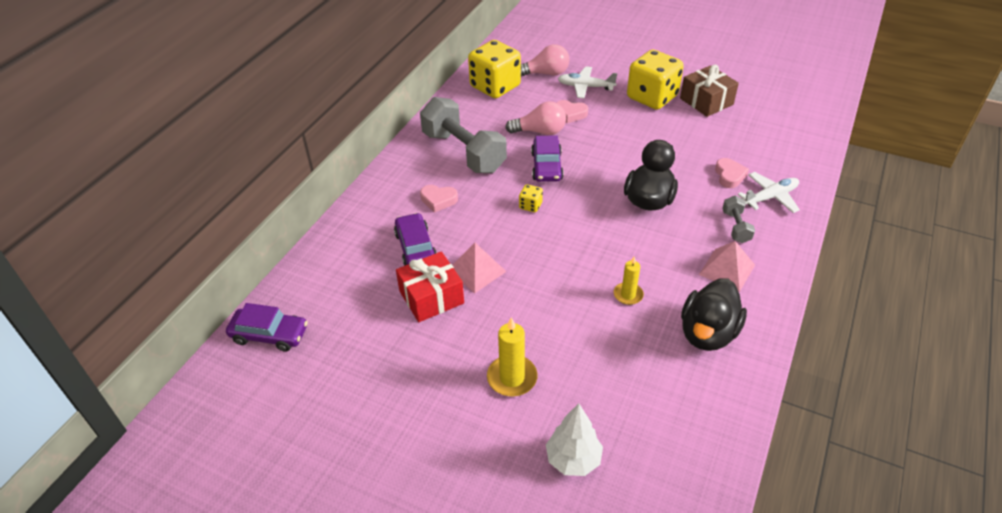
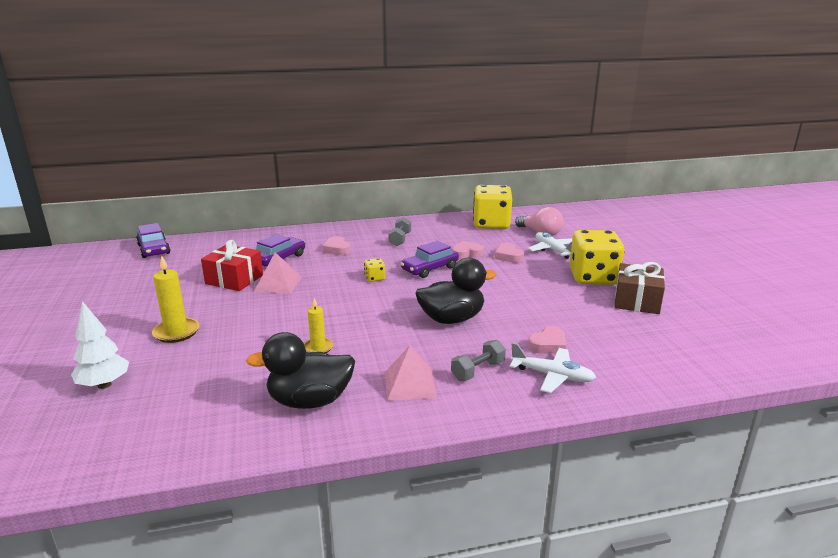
camera: 50 degrees right, 20 degrees down
grey dumbbell [420,97,507,173] -> grey dumbbell [388,217,411,246], size x0.46
pink light bulb [505,101,566,135] -> pink heart [452,241,484,259]

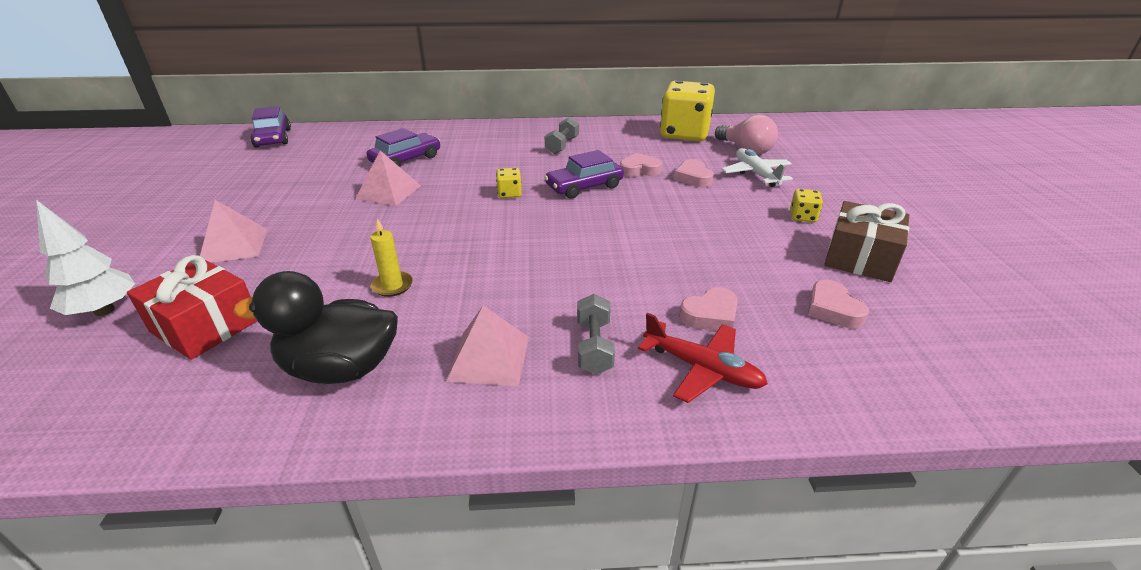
camera: 10 degrees right, 10 degrees up
yellow candle [152,255,199,343] -> pink pyramid [200,200,267,263]
red gift [201,240,263,291] -> red gift moved to [127,255,257,360]
pink heart [322,236,351,255] -> pink heart moved to [808,280,869,328]
black duck [415,258,496,324] -> none
grey dumbbell [451,340,506,381] -> grey dumbbell turned 60 degrees counterclockwise [577,294,615,374]
white plane [509,343,596,393] -> red plane [638,313,768,403]
yellow dice [570,230,624,285] -> yellow dice [790,189,823,222], size x0.41

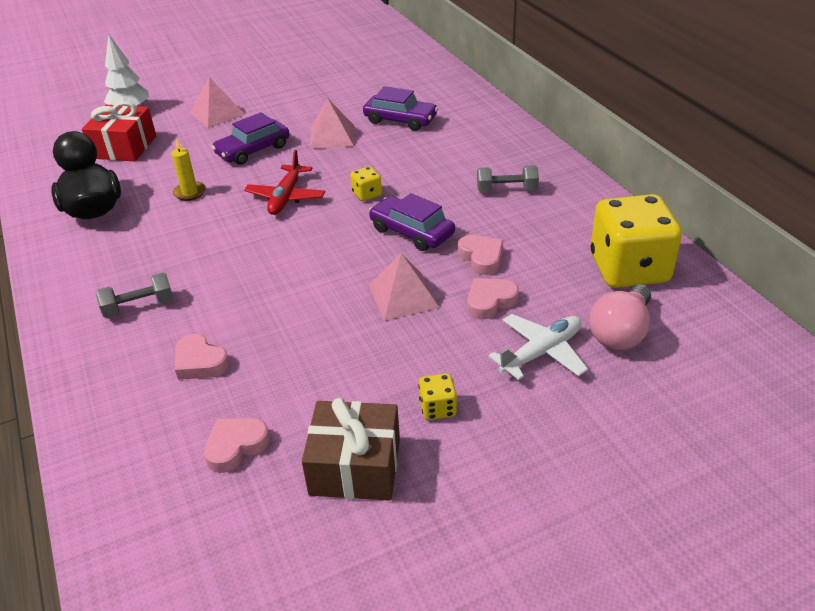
camera: 70 degrees right, 5 degrees up
purple car [251,106,291,147] -> purple car moved to [212,112,290,165]
pink pyramid [446,305,529,386] -> pink pyramid moved to [369,253,440,321]
red plane [638,313,768,403] -> red plane moved to [244,150,325,215]

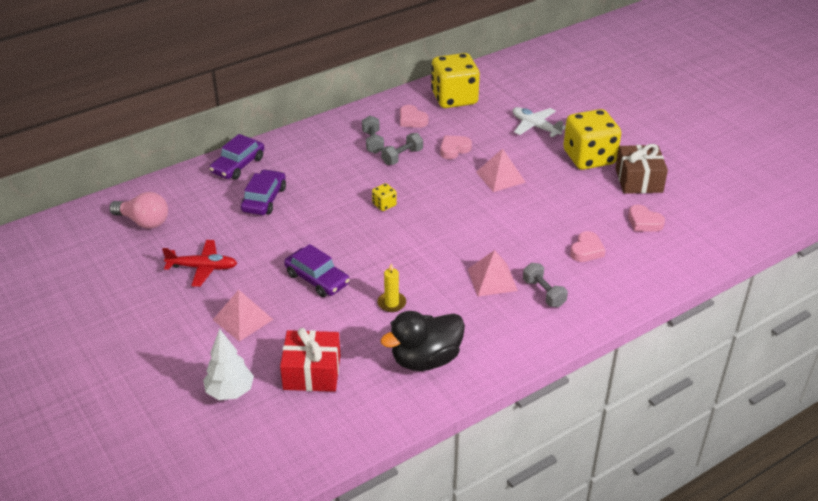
camera: 100 degrees left, 0 degrees up
red plane [244,150,325,215] -> red plane moved to [162,240,237,287]
pink pyramid [310,98,354,149] -> pink pyramid moved to [468,250,518,297]
purple car [369,193,455,251] -> purple car moved to [209,134,264,180]
yellow dice [418,373,457,420] -> yellow dice [563,109,621,170], size x2.41
pink heart [467,278,519,319] -> pink heart moved to [400,105,428,128]
pink light bulb [589,284,651,350] -> pink light bulb moved to [109,192,168,229]
none -> grey dumbbell [381,133,423,165]

